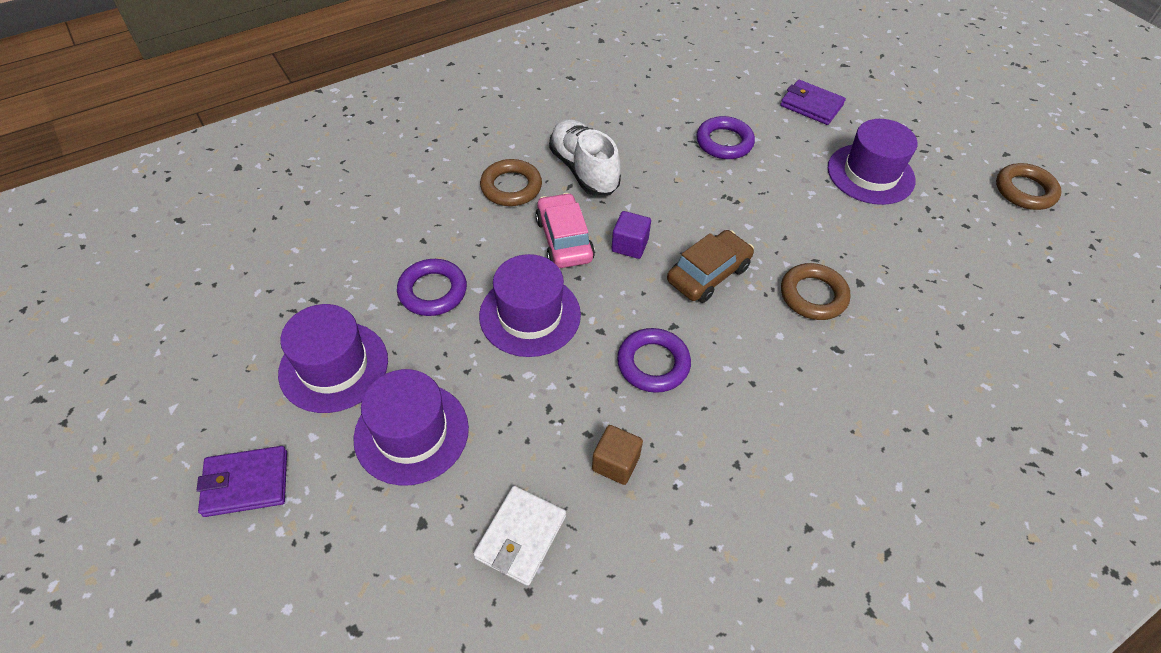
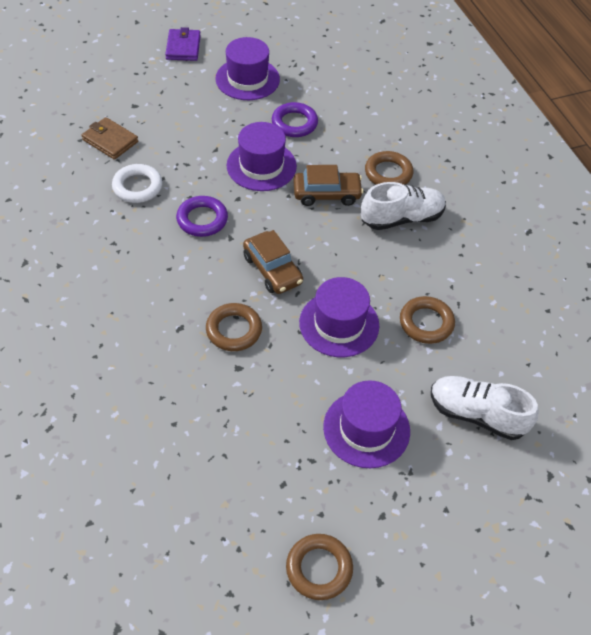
camera: 100 degrees right, 0 degrees up
purple hat [353,369,469,485] -> purple hat moved to [299,277,379,357]
white wallet [473,486,566,586] -> brown wallet [82,117,138,160]
pink car [535,193,595,268] -> brown car [293,165,363,206]
brown cube [592,425,643,485] -> white ring [112,164,162,203]
purple cube [611,211,651,259] -> none
purple ring [696,116,755,159] -> brown ring [400,296,455,344]
purple wallet [780,80,846,125] -> white shoe [431,376,538,440]

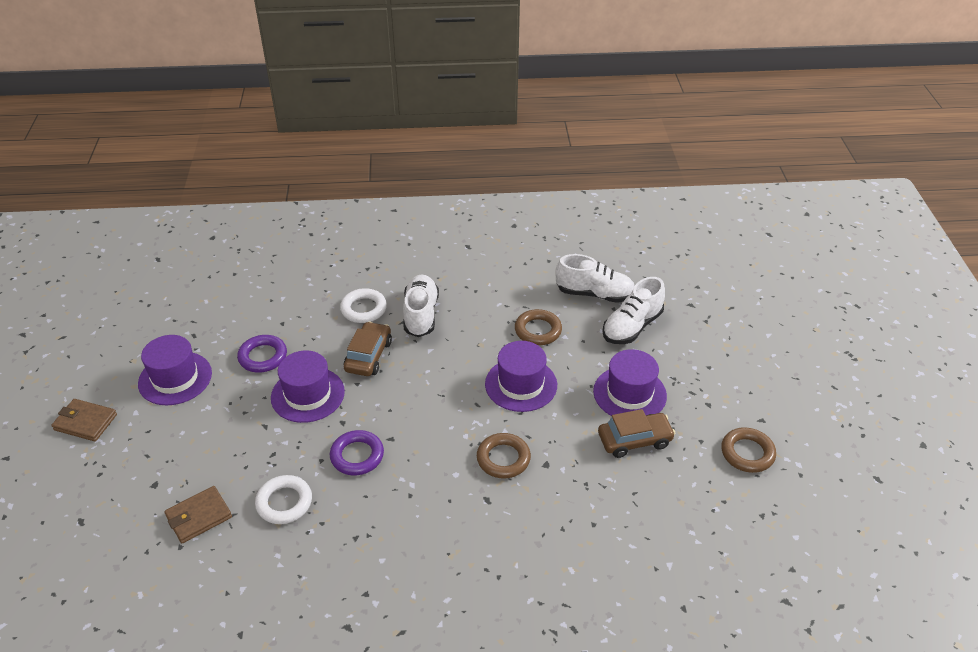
camera: 70 degrees left, 10 degrees down
purple wallet [165,27,201,61] -> brown wallet [52,399,117,441]
brown car [243,230,303,294] -> brown car moved to [598,409,676,458]
brown ring [365,151,413,185] -> white ring [340,288,387,323]
none -> white shoe [555,254,635,303]

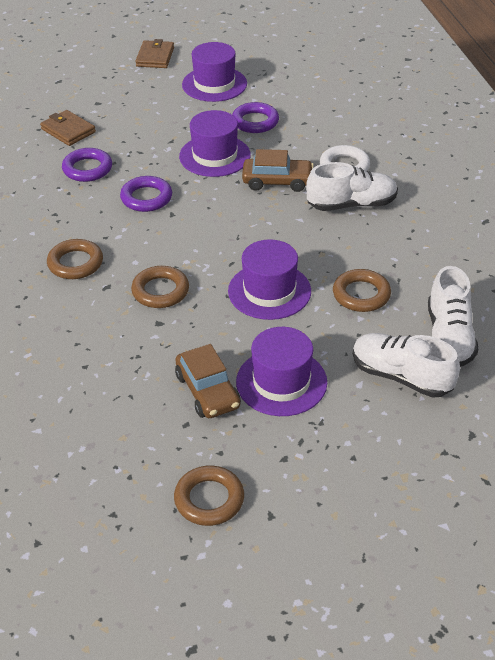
camera: 80 degrees right, 0 degrees up
white ring [255,475,312,524] -> purple ring [62,148,112,182]
none -> brown ring [47,239,103,279]

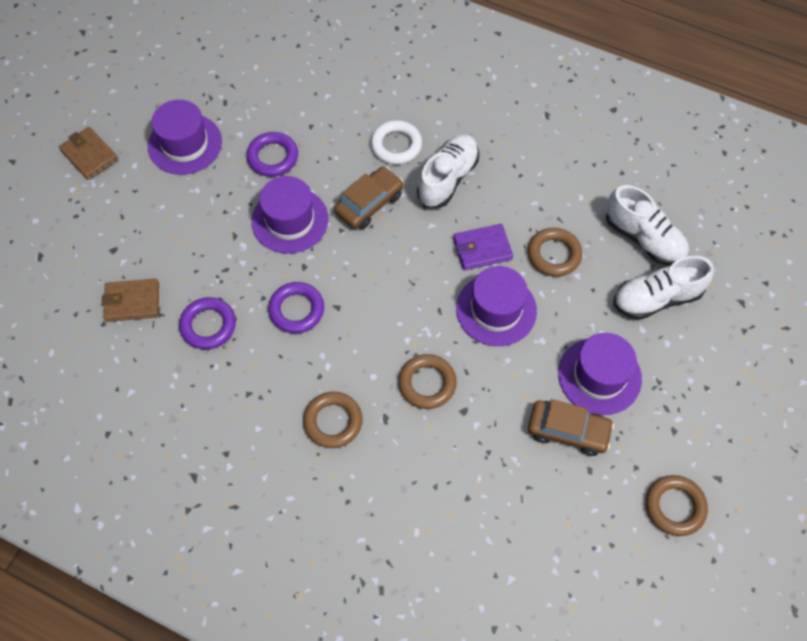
camera: 50 degrees left, 20 degrees up
none -> purple wallet [453,224,513,270]

